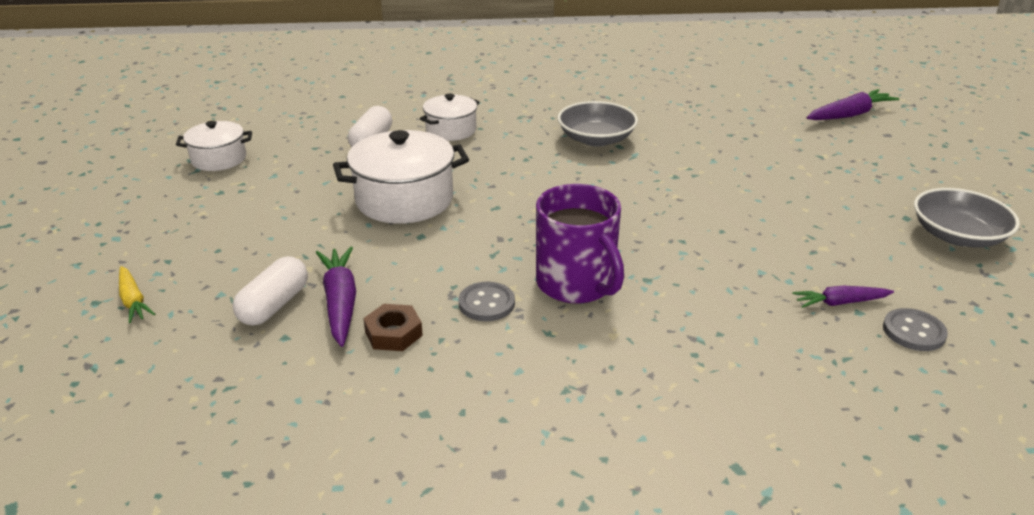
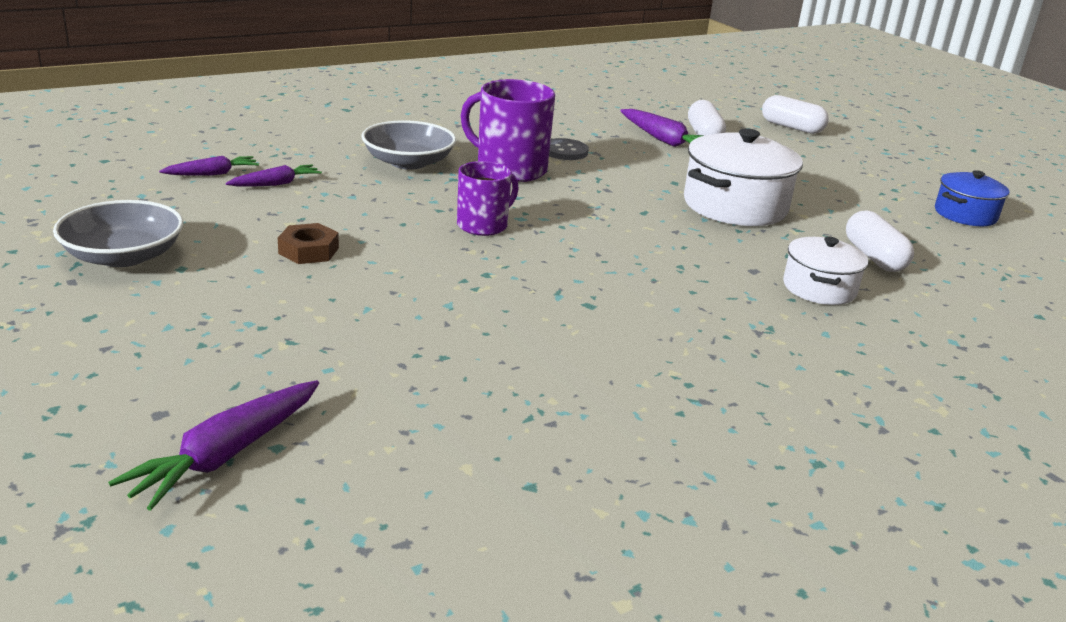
camera: 150 degrees right, 5 degrees down
yellow carrot [119,266,155,323] -> white capsule [762,95,829,134]
white pot [176,121,252,171] -> blue pot [935,170,1009,226]
brown nut [363,304,423,351] -> brown nut moved to [278,223,339,264]
grey bowl [558,101,638,146] -> grey bowl moved to [361,120,456,170]
grey button [883,308,948,351] -> purple carrot [159,156,259,176]
none -> purple mug [457,161,519,236]

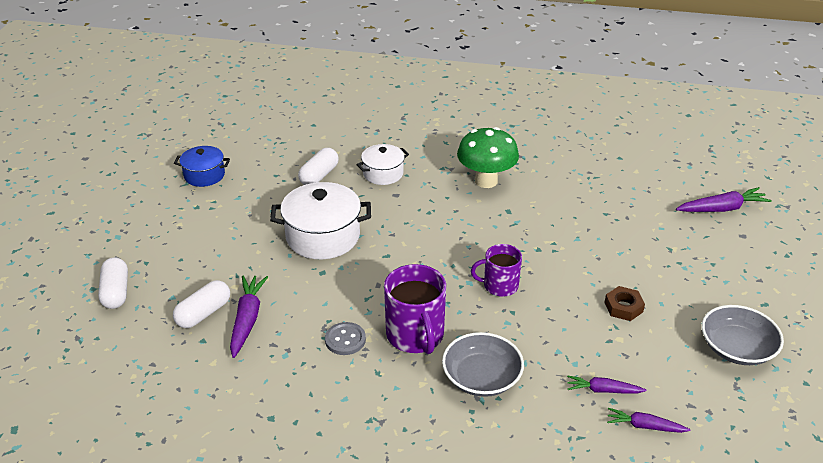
camera: 135 degrees left, 10 degrees up
none -> green mushroom [457,127,519,188]

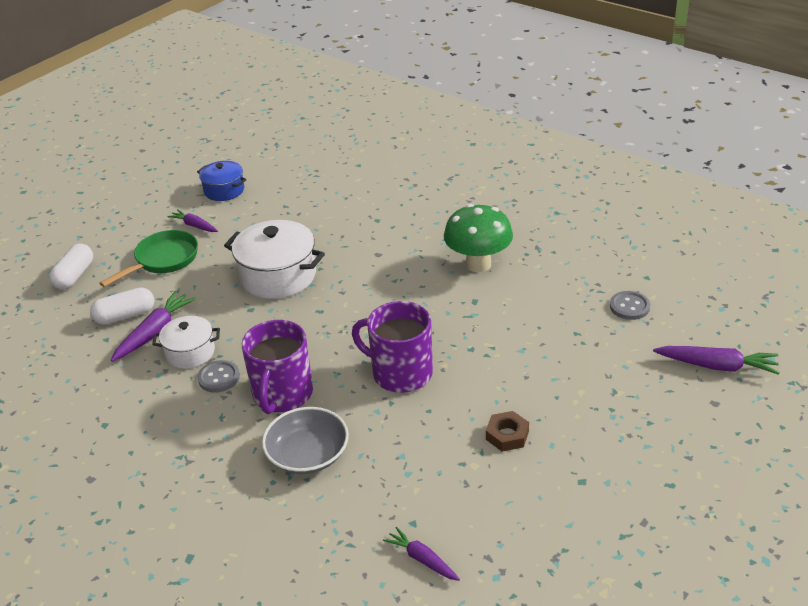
camera: 30 degrees right, 0 degrees up
white capsule [298,148,339,185] -> none
white pot [356,144,409,185] -> white pot moved to [152,316,220,369]
purple mug [471,244,522,297] -> purple mug [352,301,433,393], size x1.58
purple carrot [567,376,647,393] -> purple carrot moved to [167,209,218,232]
grey bowl [702,305,784,365] -> none
none -> green pan [99,230,198,287]
none -> grey button [610,291,650,320]

